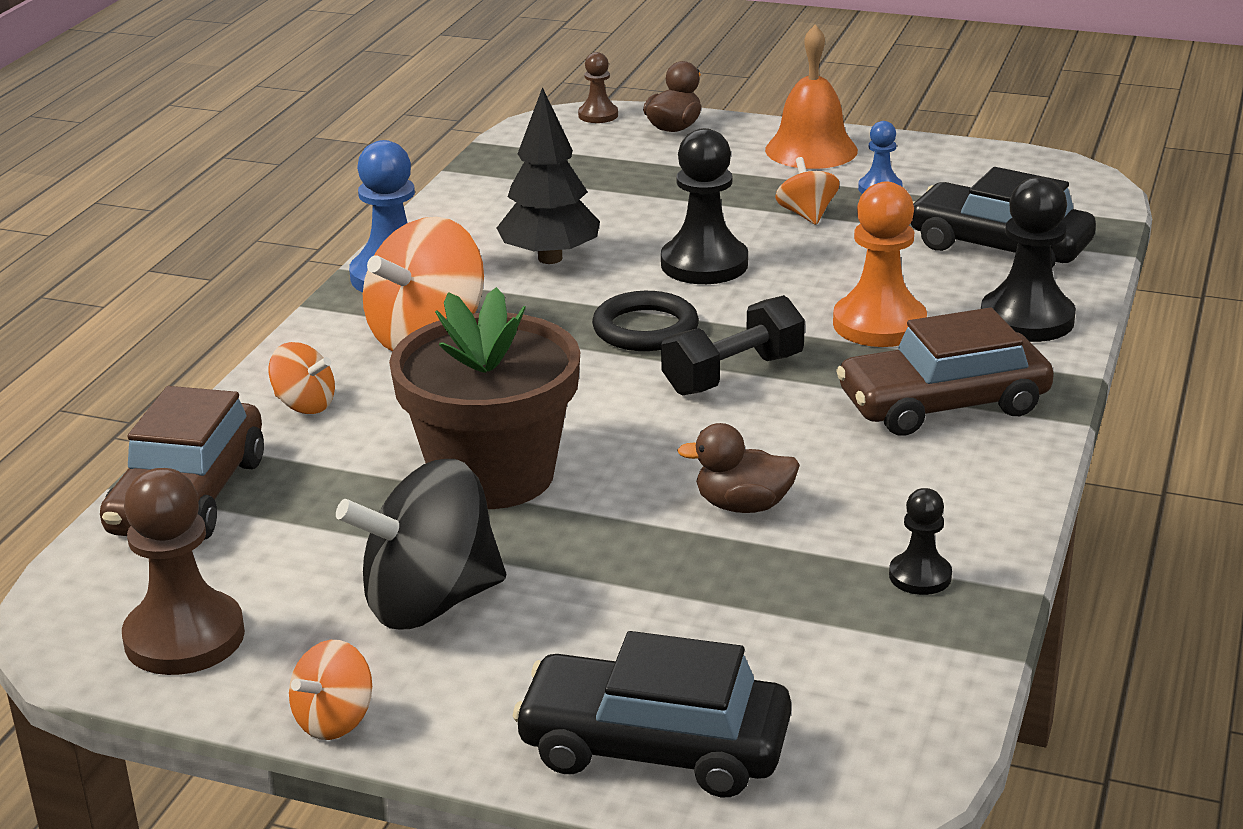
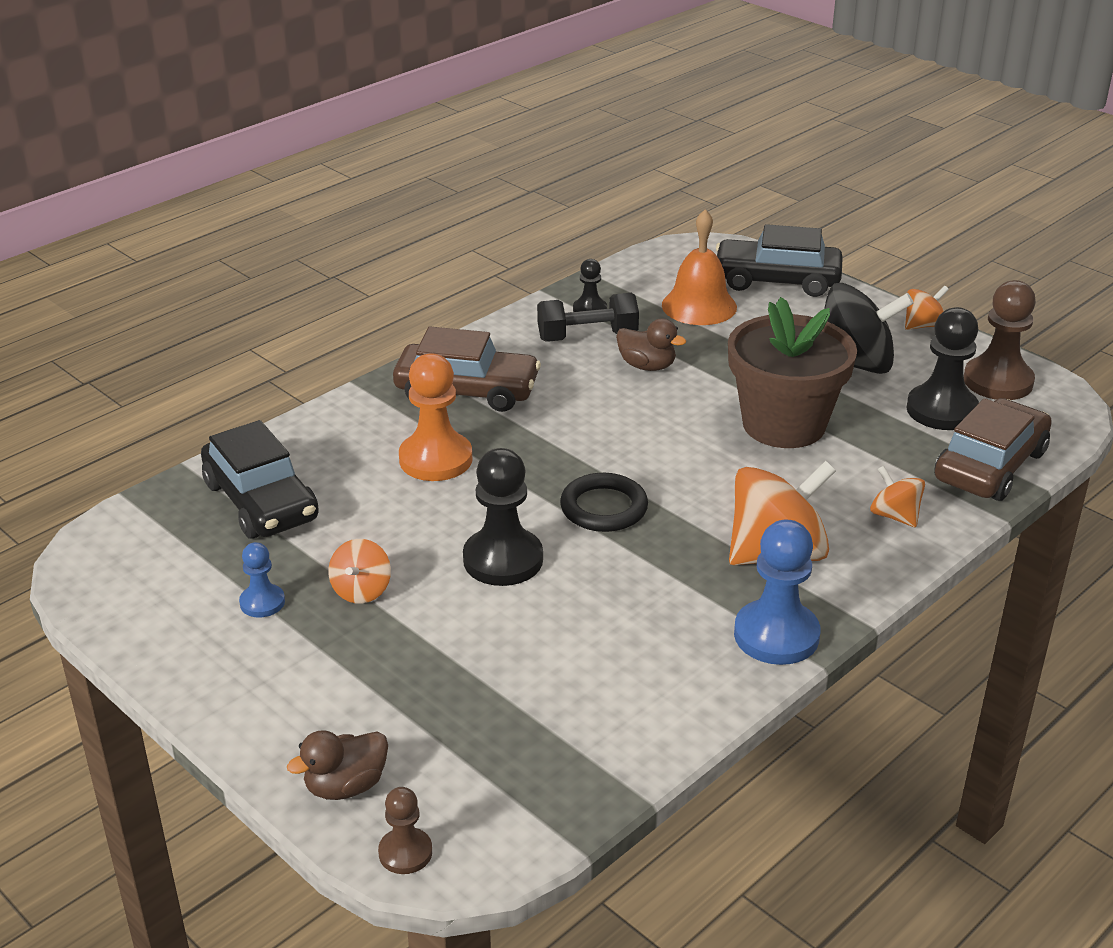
camera: 155 degrees left, 5 degrees up
black tree [497,87,600,264] -> none
black car [513,631,791,797] -> black car turned 150 degrees clockwise [716,224,843,297]
black dumbbell [661,295,805,396] -> black dumbbell moved to [537,293,639,342]
orange bell [765,24,858,169] -> orange bell moved to [662,209,737,325]
black pawn [981,176,1076,342] -> black pawn moved to [906,307,979,430]

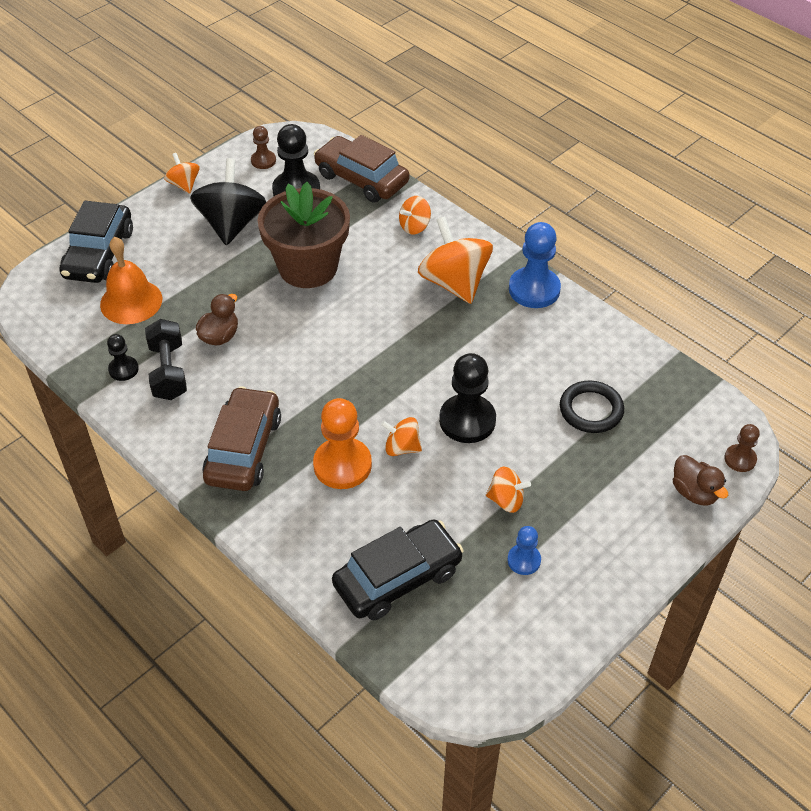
camera: 90 degrees left, 15 degrees up
black ring [560,473,648,532] -> black ring moved to [560,381,624,433]
brown pawn [964,280,1036,400] -> brown pawn [251,126,276,169], size x0.54
none -> orange spinning top [381,417,422,456]

